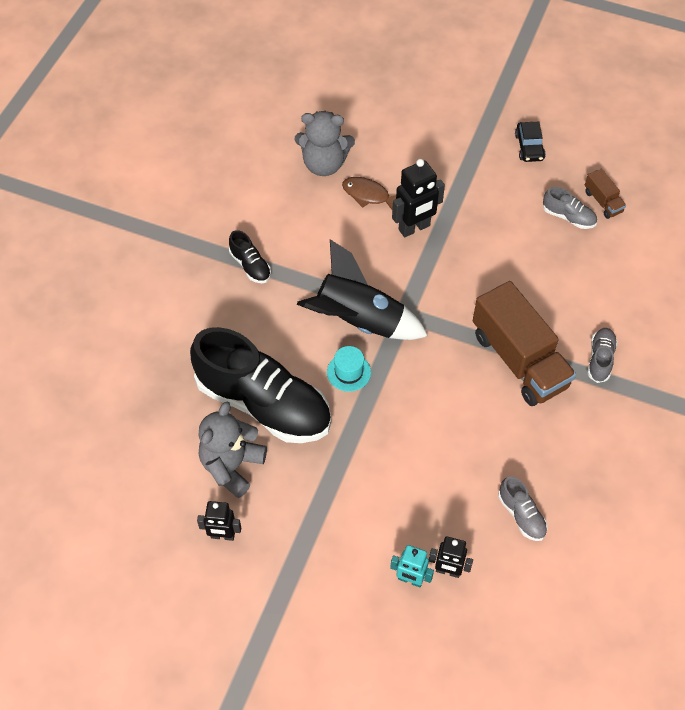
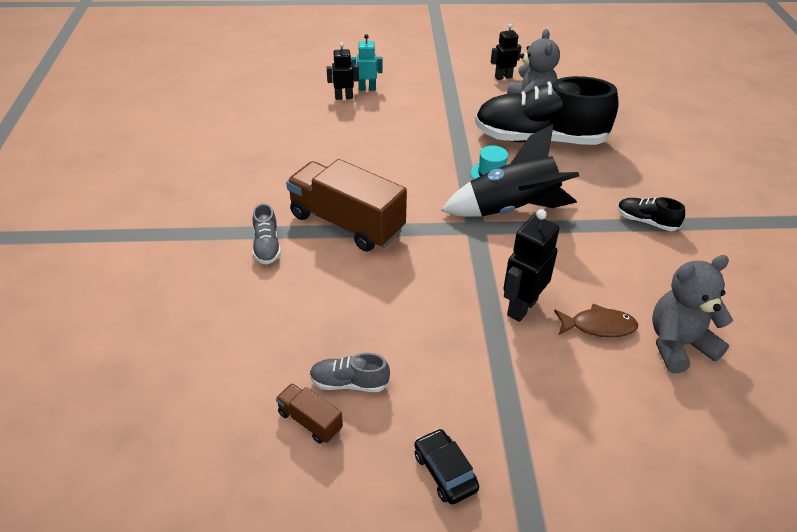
camera: 155 degrees right, 15 degrees down
grey shoe [498,476,548,541] -> none

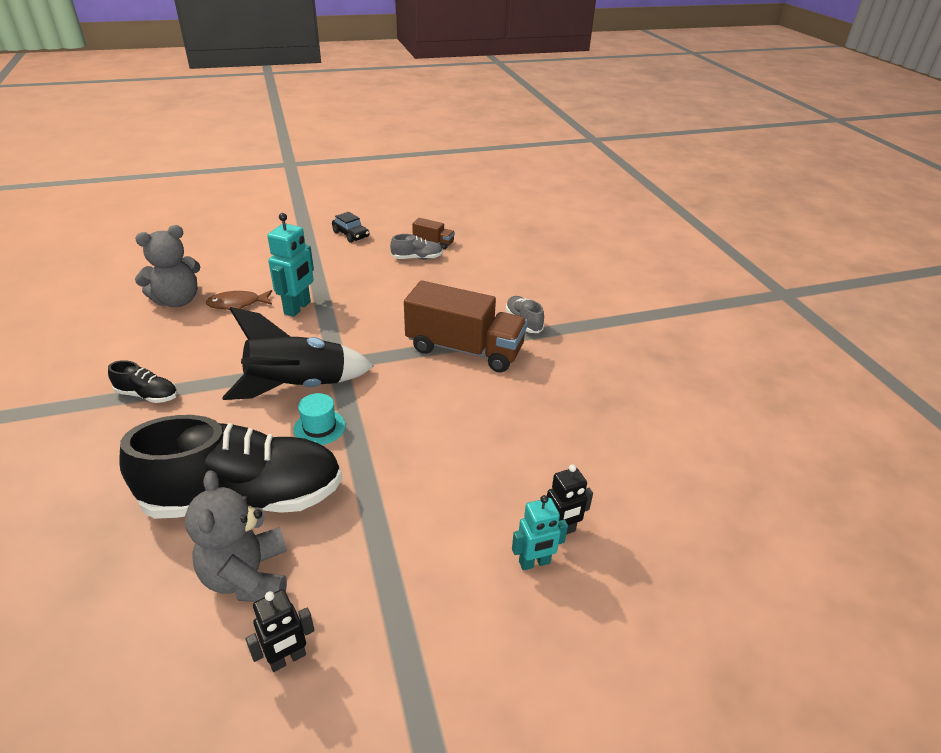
camera: 165 degrees right, 5 degrees down
black robot [503,209,560,322] -> turquoise robot [267,213,314,317]

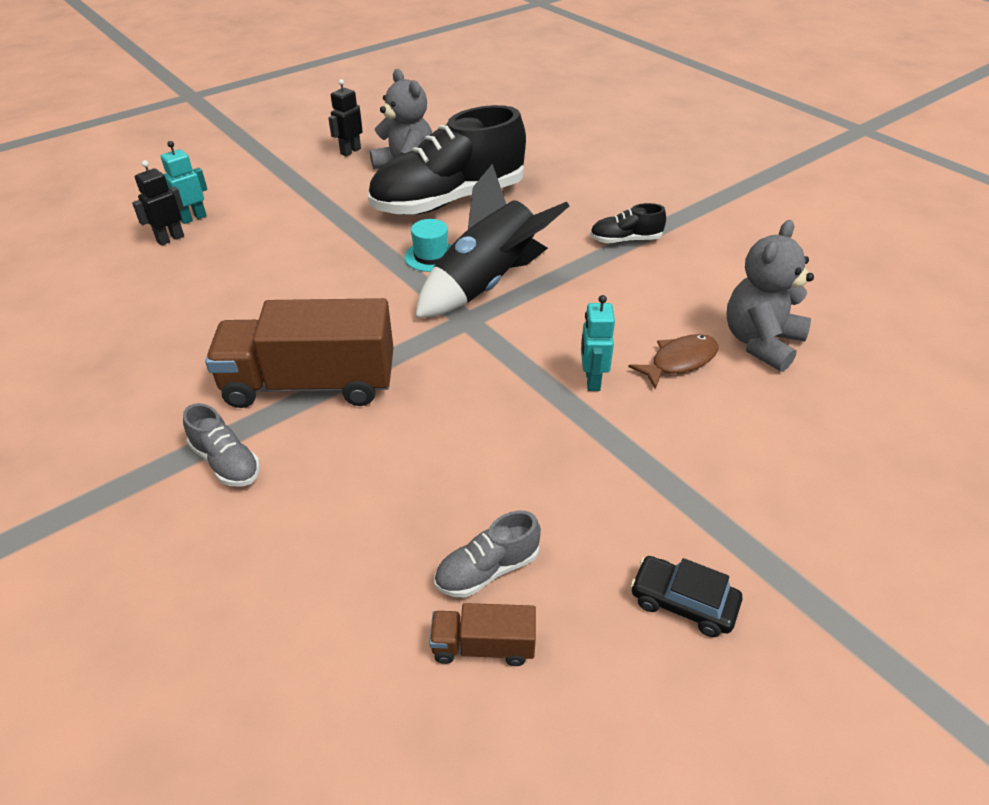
camera: 160 degrees right, 5 degrees up
turquoise robot [267,213,314,317] -> turquoise robot [581,295,615,391], size x0.65

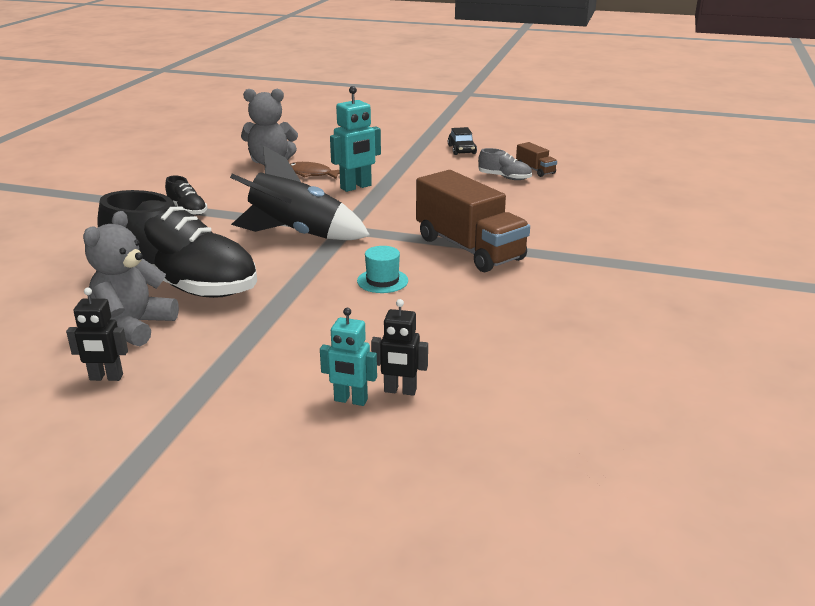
camera: 125 degrees left, 15 degrees down
grey shoe [183,403,260,487] -> none
turquoise hat [404,219,451,272] -> turquoise hat moved to [357,246,408,293]
turquoise robot [581,295,615,391] -> turquoise robot [330,86,381,192], size x1.54

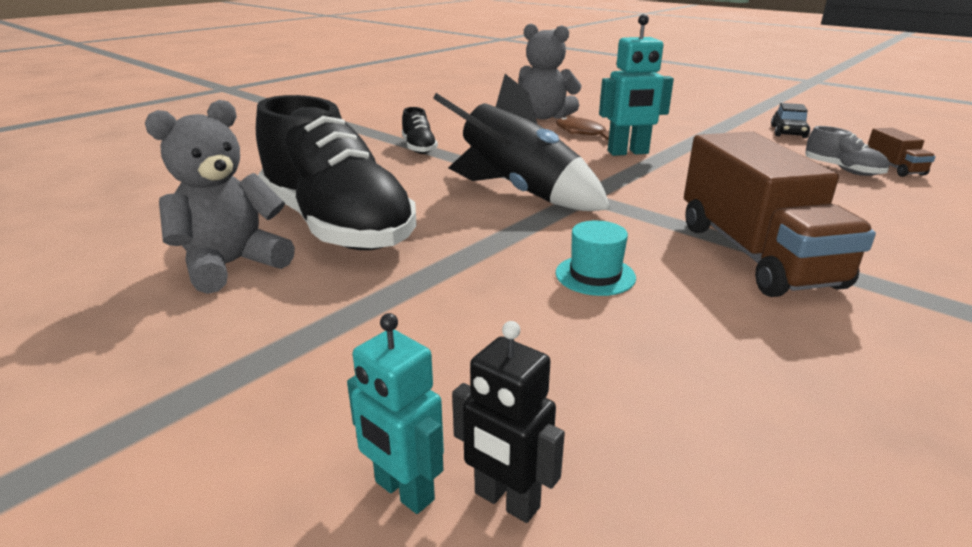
camera: 25 degrees right, 0 degrees up
black robot [66,288,128,381] -> none

